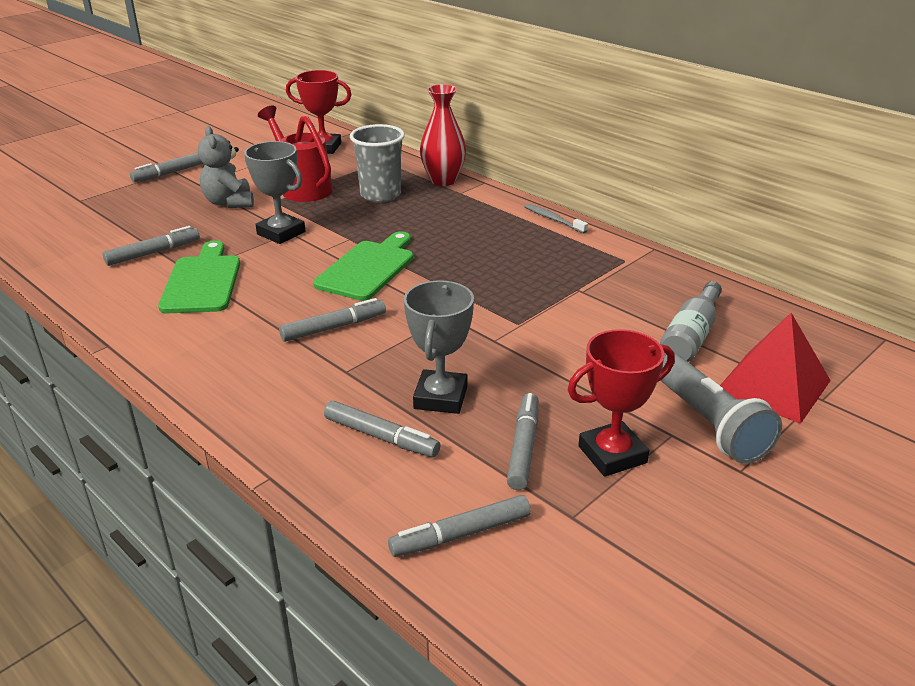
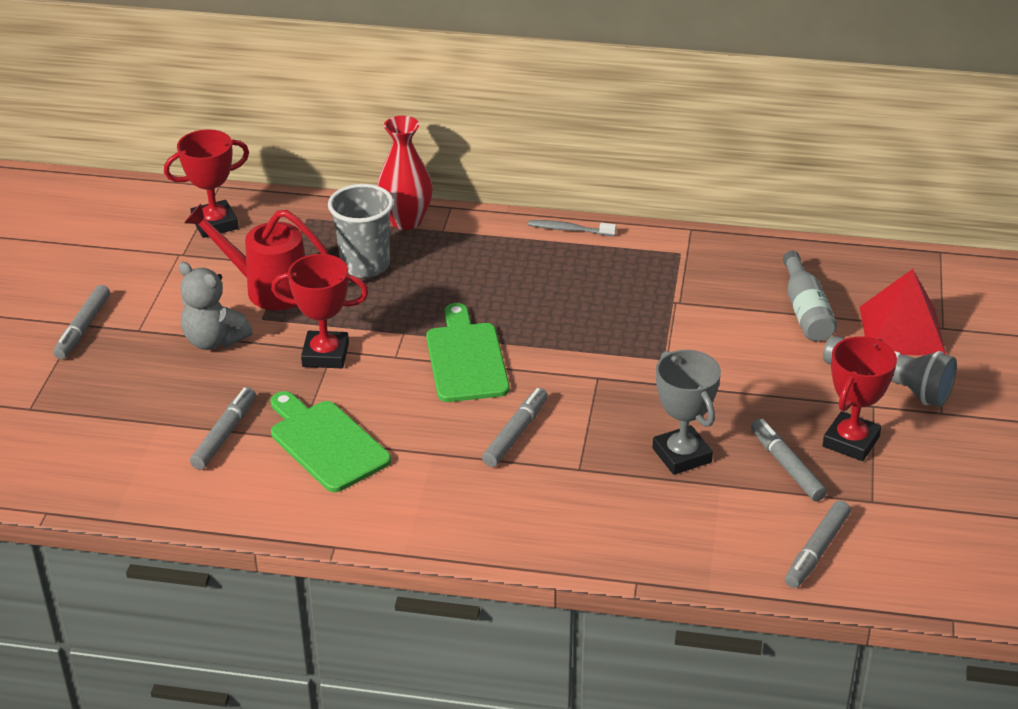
camera: 35 degrees left, 5 degrees up
grey trophy [244,141,305,244] -> red trophy [271,254,368,368]
grey marker [324,401,440,457] -> none

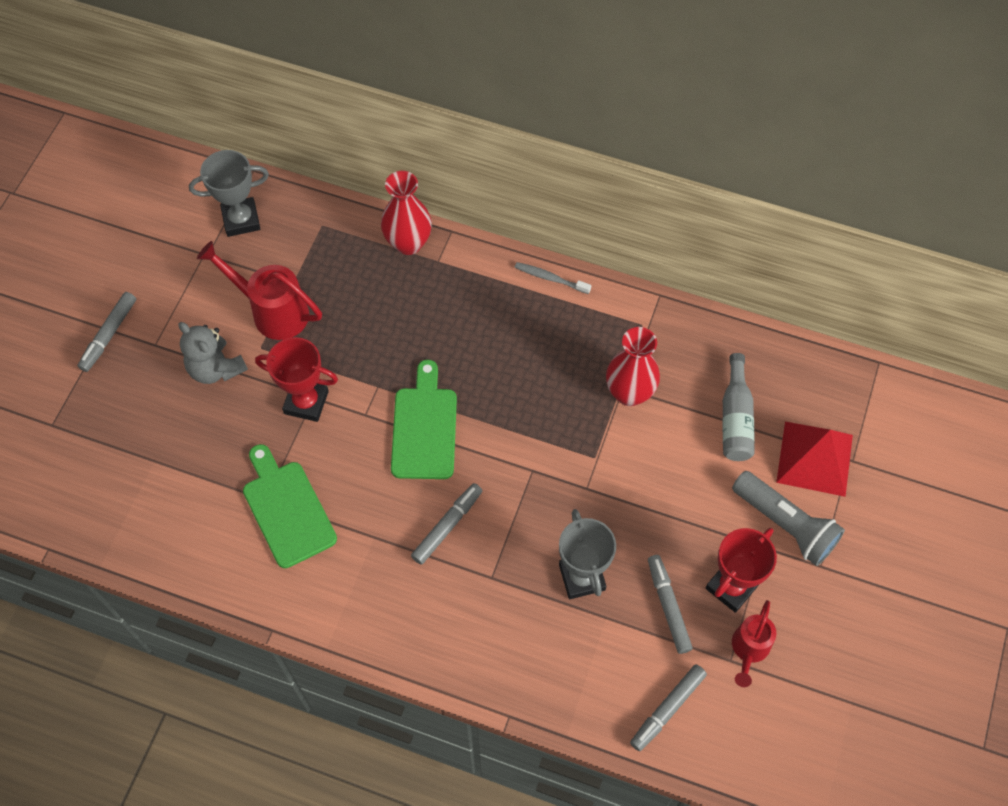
camera: 10 degrees right, 25 degrees up
red trophy [164,129,249,238] -> grey trophy [189,150,269,237]
grey marker [190,387,256,470] -> none
grey cup [328,184,394,278] -> none
none -> red vase [606,327,660,406]
none -> red watering can [732,600,776,687]

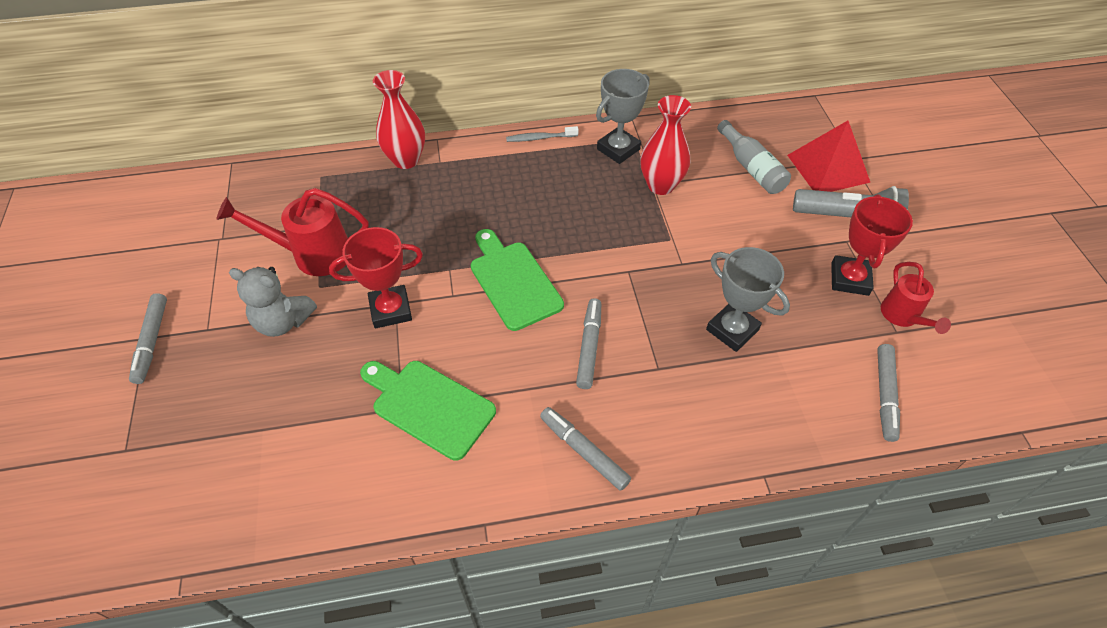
camera: 30 degrees left, 10 degrees down
grey trophy [189,150,269,237] -> grey trophy moved to [596,69,650,164]
grey marker [648,555,693,654] -> grey marker moved to [540,407,631,491]

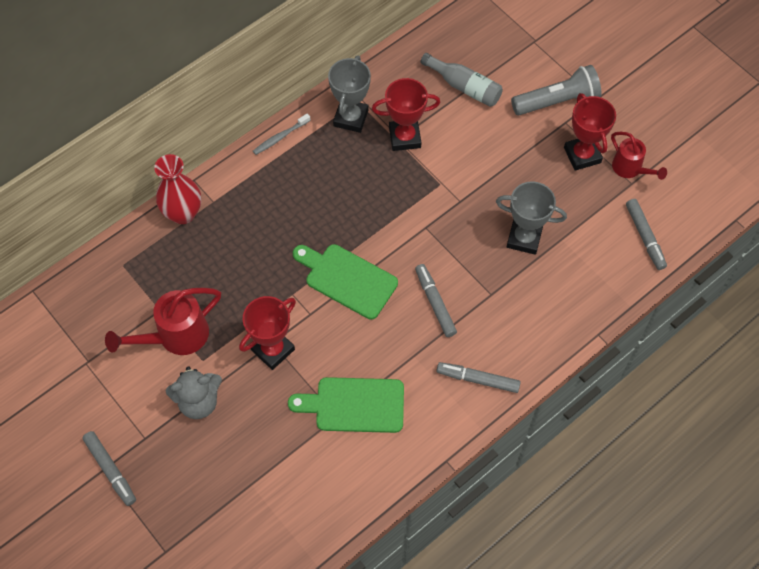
camera: 30 degrees left, 10 degrees up
red vase [640,95,691,195] -> red trophy [372,78,440,151]
red pyramid [787,121,871,192] -> none

